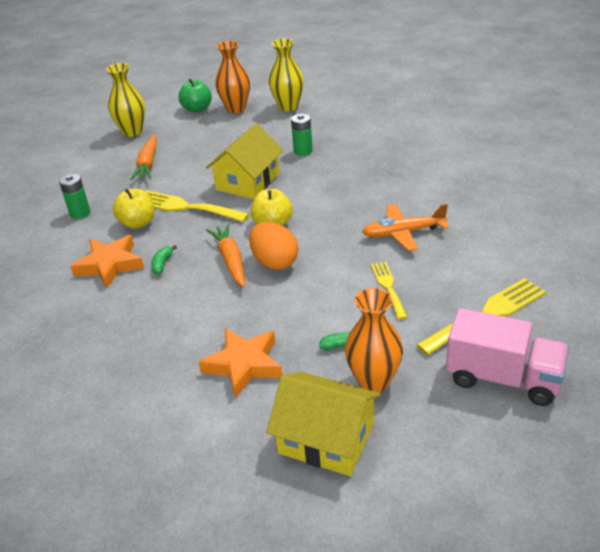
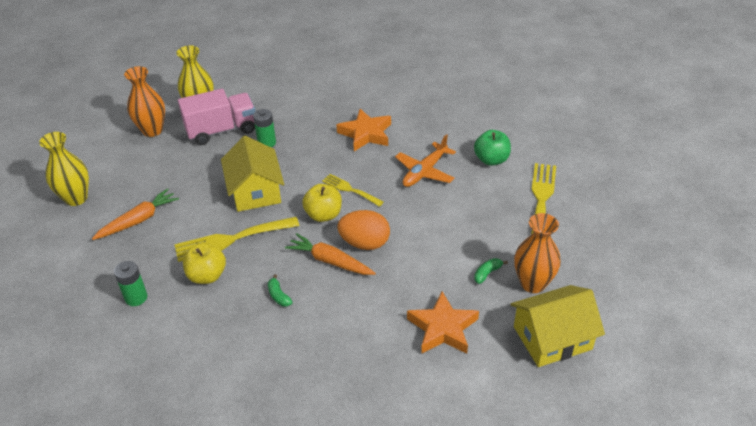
camera: 45 degrees left, 5 degrees up
orange star [70,235,144,289] -> orange star moved to [336,109,391,151]
orange carrot [130,134,157,180] -> orange carrot turned 90 degrees counterclockwise [92,188,179,240]
green apple [178,79,212,113] -> green apple moved to [474,130,511,166]
yellow fork [371,262,407,320] -> yellow fork moved to [322,174,384,207]
pink truck [446,308,569,406] -> pink truck moved to [178,89,256,145]

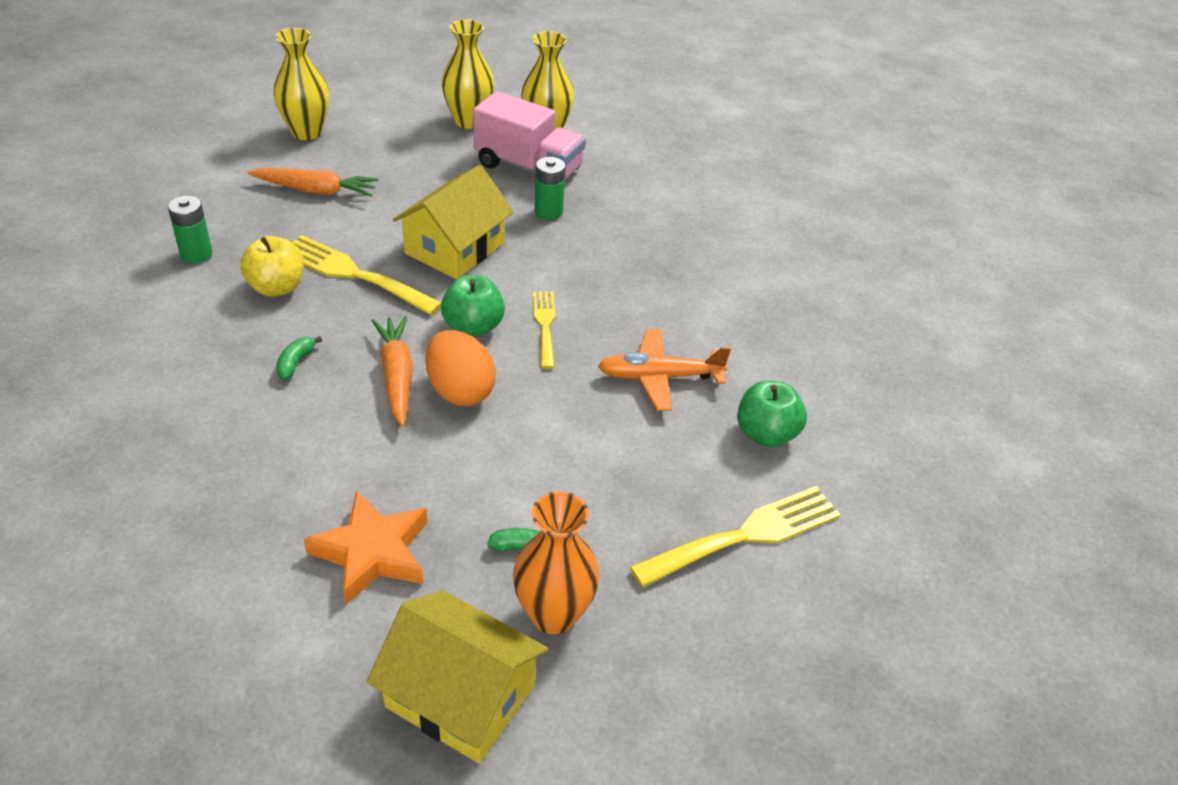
camera: 45 degrees right, 0 degrees up
orange vase [124,66,165,137] -> yellow vase [441,19,494,129]
yellow apple [302,184,342,222] -> green apple [441,275,505,337]
orange star [336,109,391,151] -> none

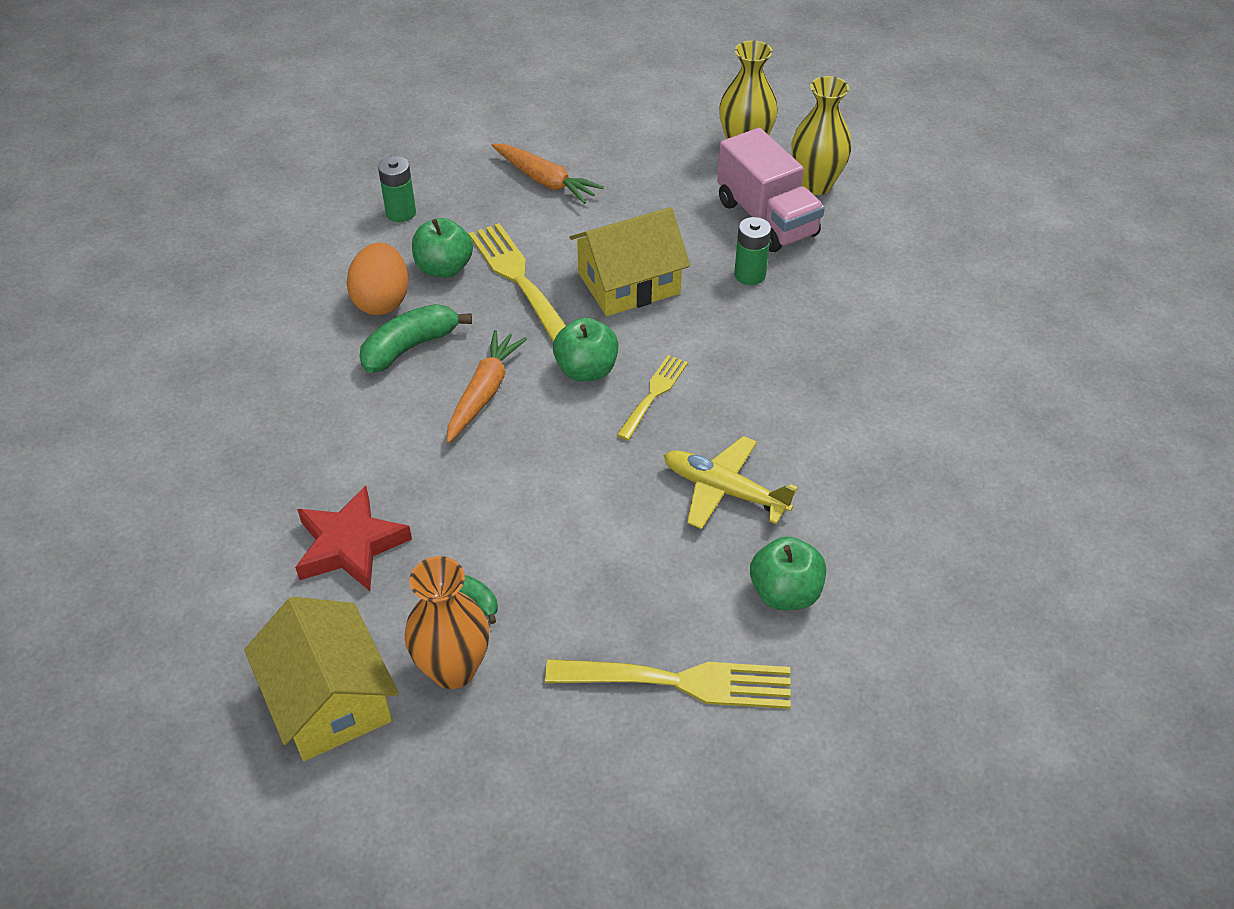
camera: 35 degrees right, 5 degrees up
yellow apple [240,236,304,297] -> green apple [412,218,473,278]
yellow vase [274,28,329,140] -> none
green banana [276,336,322,380] -> green banana [360,304,472,373], size x1.93
orange star [304,491,428,605] -> red star [295,486,412,591]
orange egg [426,330,496,406] -> orange egg moved to [346,242,409,315]
orange plane [598,329,731,411] -> yellow plane [664,436,798,529]

